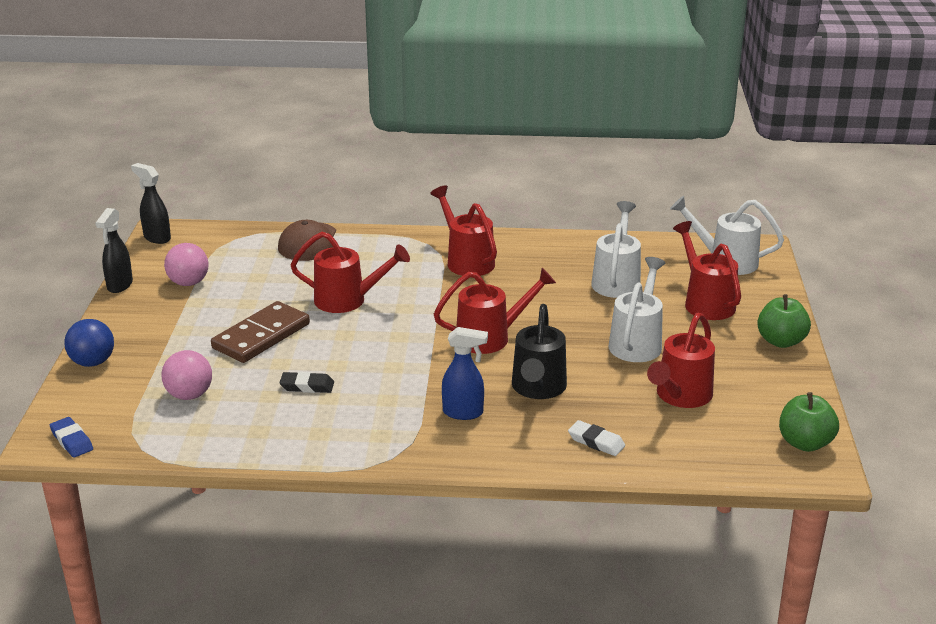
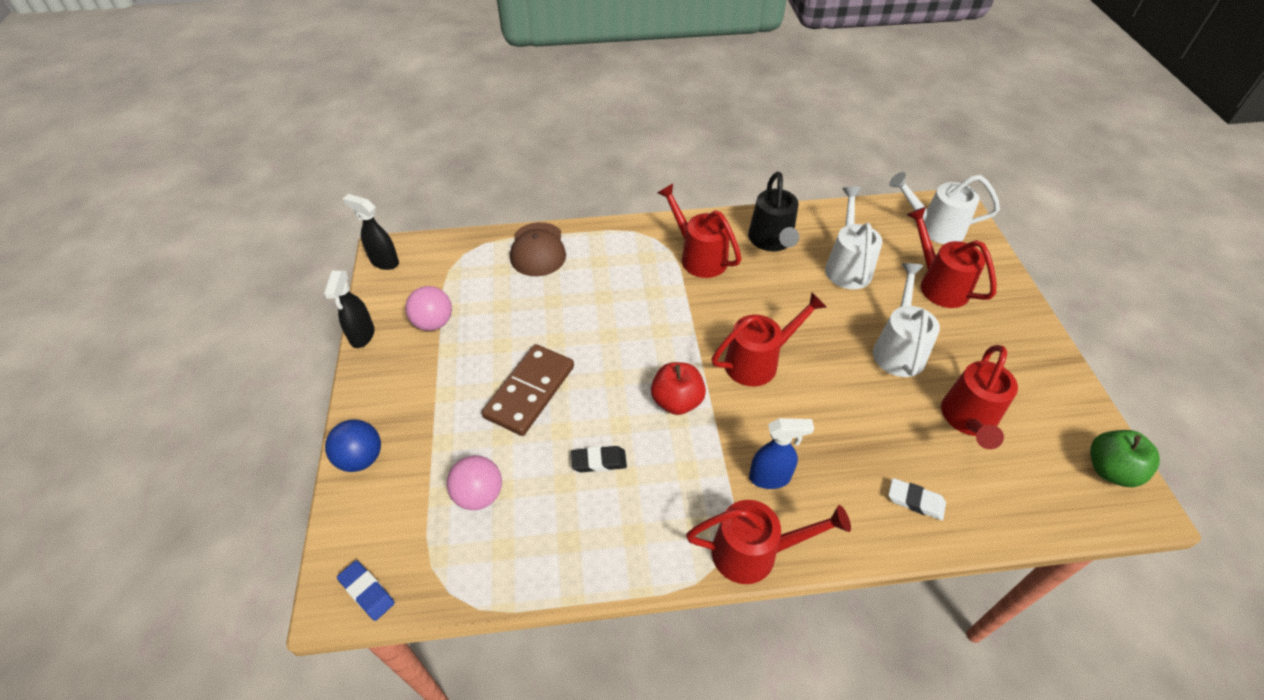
camera: 10 degrees left, 20 degrees up
red watering can [291,232,410,313] -> red watering can moved to [686,500,851,584]
black watering can [512,304,567,399] -> black watering can moved to [748,172,799,251]
green apple [757,294,811,348] -> none
none -> red apple [651,362,706,415]

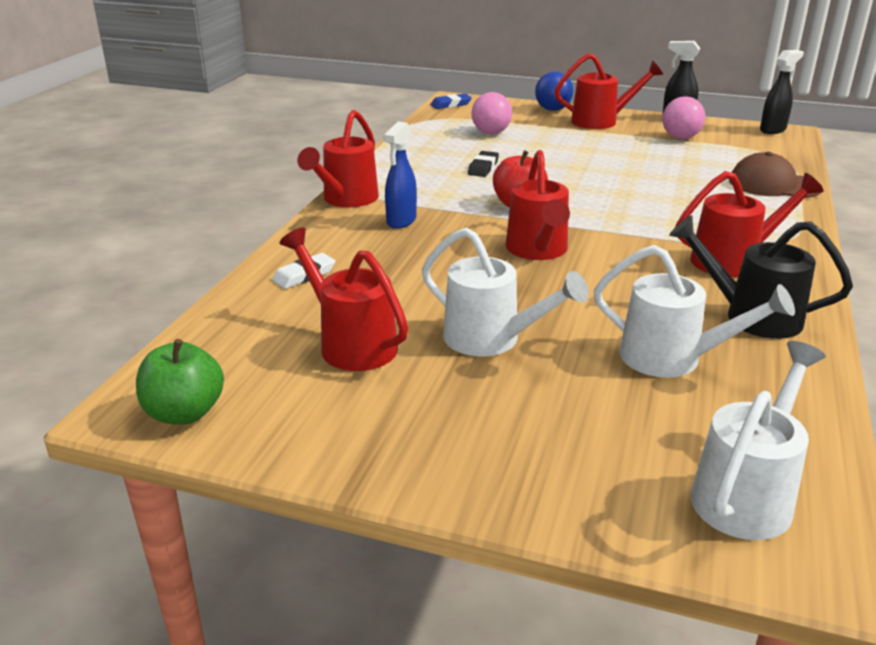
camera: 115 degrees right, 20 degrees down
brown domino [482,344,574,436] -> none
red watering can [906,207,997,308] -> red watering can moved to [555,53,663,129]

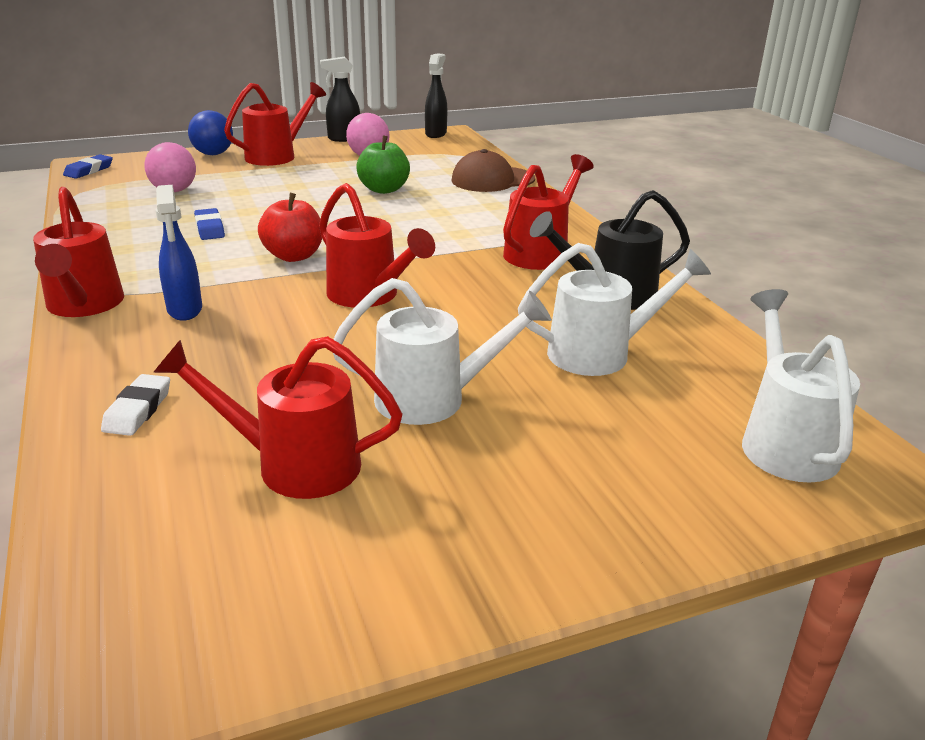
camera: 40 degrees left, 0 degrees up
green apple [136,339,224,424] -> green apple moved to [356,135,410,194]
black eraser [468,151,499,177] -> blue eraser [194,208,225,240]

